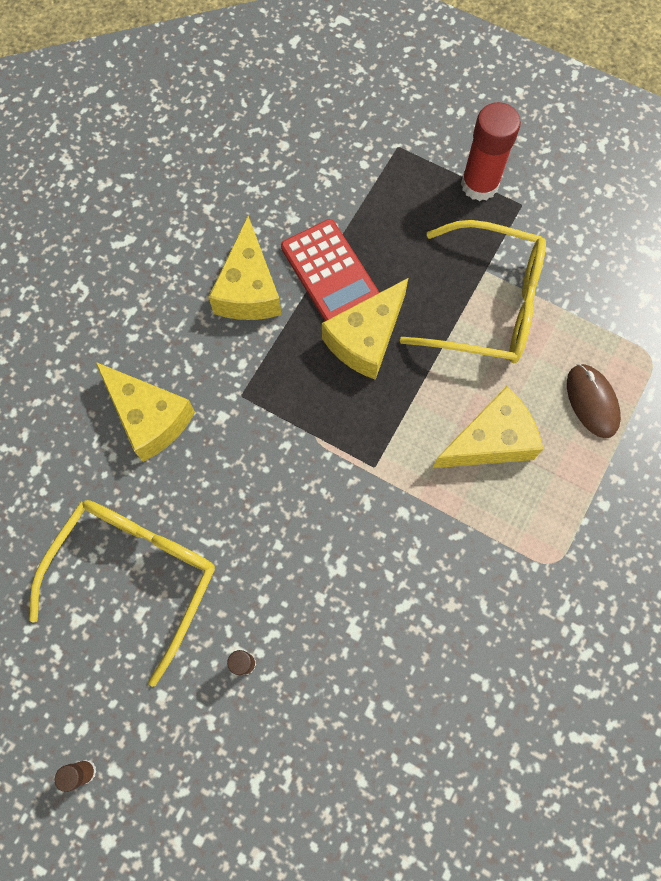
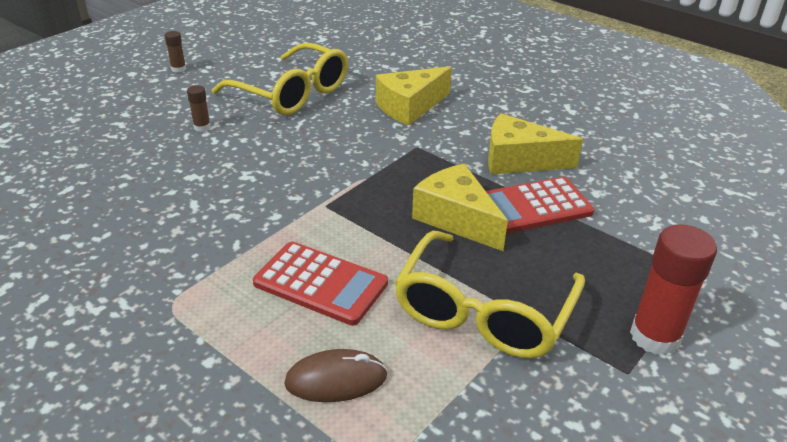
camera: 100 degrees right, 35 degrees down
yellow cheese [433,386,543,468] -> red calculator [253,241,388,326]

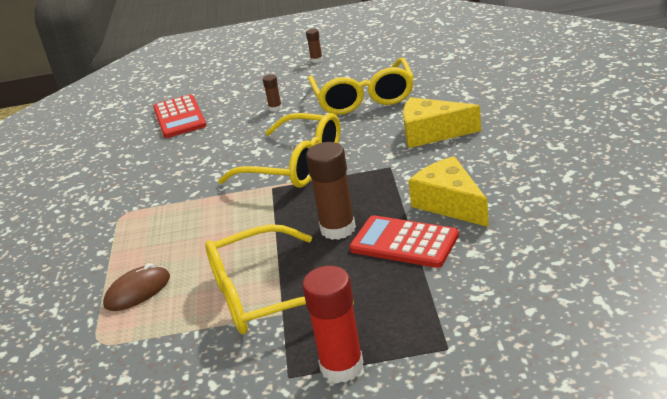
camera: 50 degrees right, 5 degrees down
red calculator [253,241,388,326] -> red calculator moved to [153,94,207,138]
brown mouse [284,349,387,402] -> brown mouse turned 75 degrees counterclockwise [103,263,170,311]
yellow cheese [412,164,508,251] -> brown glue stick [306,142,356,240]
none -> yellow glasses [218,113,341,188]

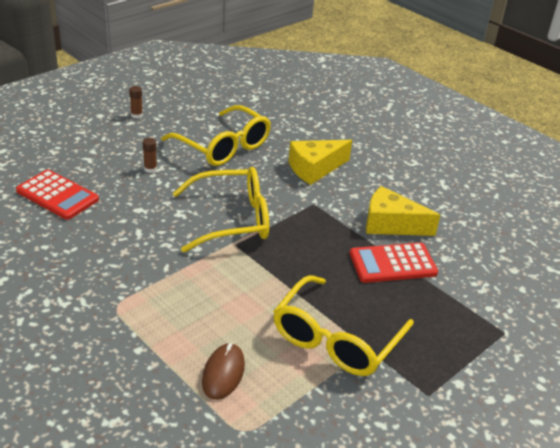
camera: 45 degrees left, 5 degrees up
red glue stick [302,266,363,383] -> none
brown glue stick [306,142,356,240] -> none

